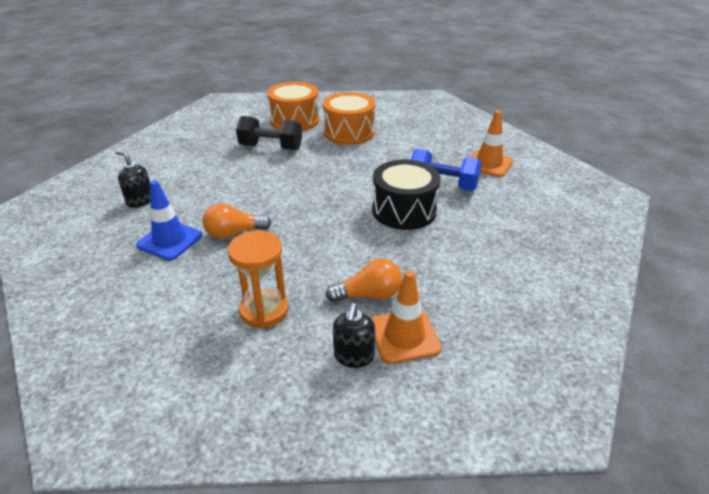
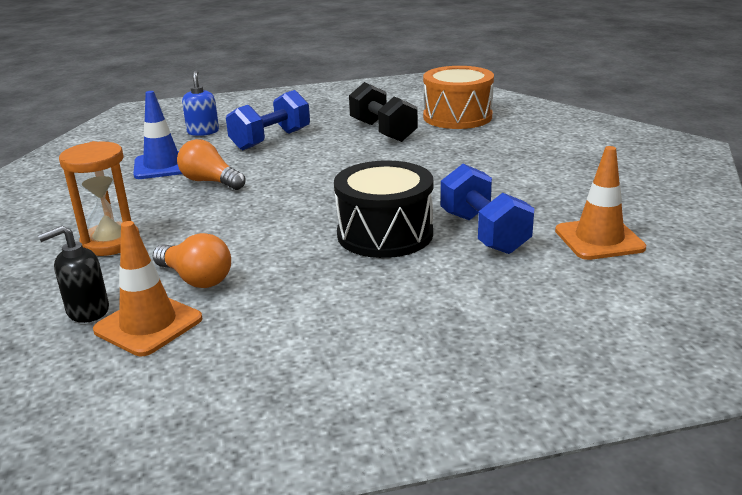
camera: 50 degrees right, 10 degrees down
black soap dispenser [115,150,151,208] -> blue soap dispenser [182,70,219,136]
orange drum [323,92,376,145] -> none
none -> blue dumbbell [226,90,310,150]

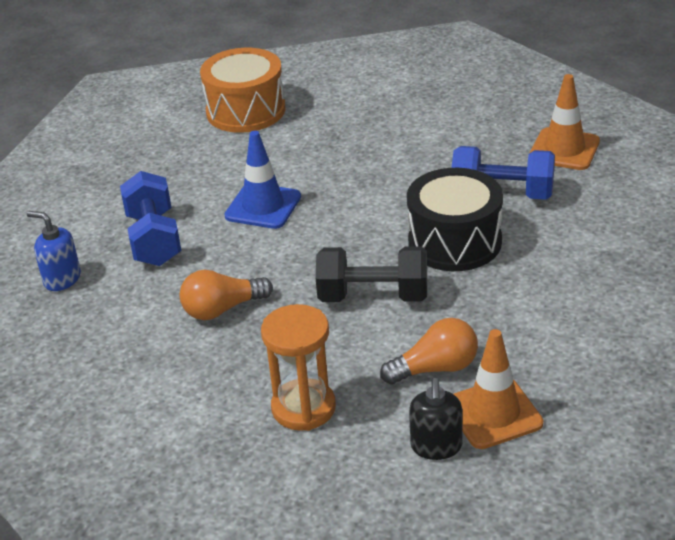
camera: 55 degrees left, 10 degrees up
blue traffic cone [133,91,182,179] -> blue traffic cone moved to [225,131,301,229]
black dumbbell [349,82,418,142] -> black dumbbell moved to [316,246,427,302]

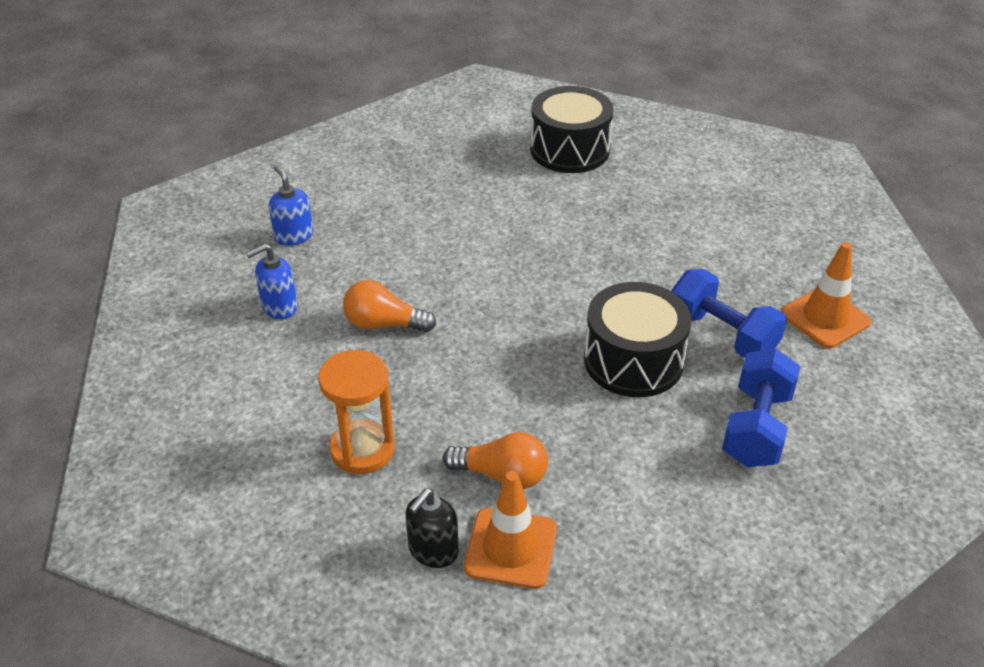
camera: 30 degrees right, 5 degrees up
blue dumbbell [120,171,181,266] -> blue dumbbell moved to [722,348,800,467]
orange drum [200,48,286,133] -> black drum [530,86,613,173]
blue traffic cone [225,131,301,229] -> none
black dumbbell [316,246,427,302] -> none
none -> blue soap dispenser [246,243,298,319]

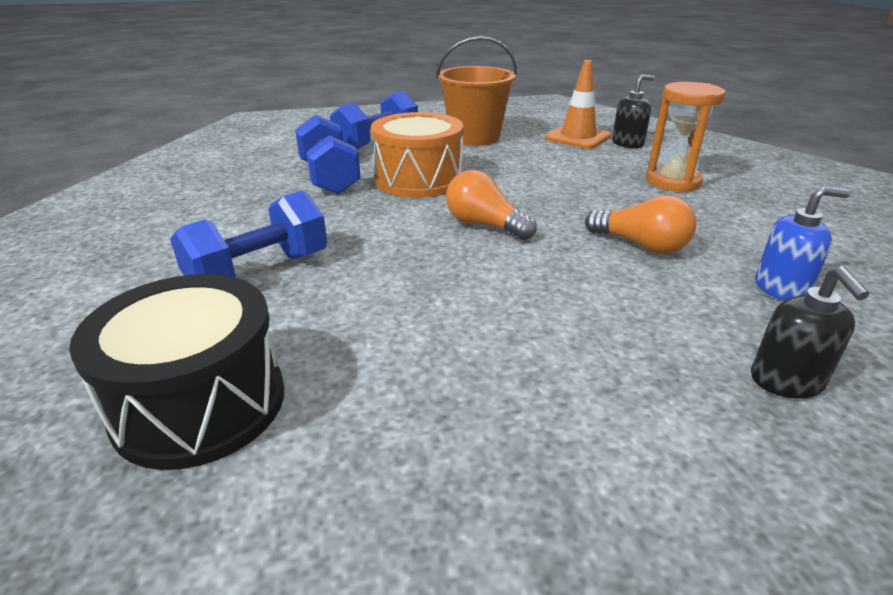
camera: 155 degrees left, 10 degrees down
blue soap dispenser [269,165,313,246] -> black soap dispenser [751,266,869,399]
orange light bulb [443,432,548,489] -> orange light bulb moved to [446,170,537,240]
black drum [584,282,692,397] -> orange drum [371,112,464,198]
orange traffic cone [781,242,871,348] -> none
none -> blue dumbbell [170,191,327,278]
none -> orange bucket [436,36,517,146]

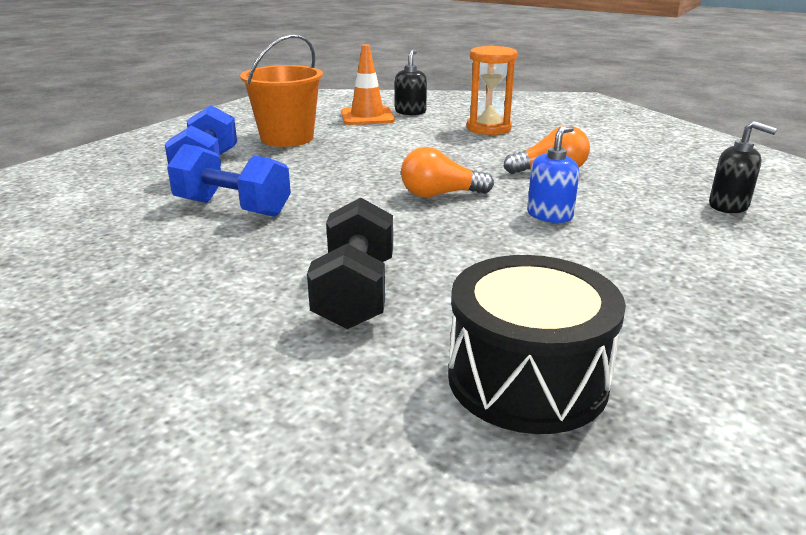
camera: 45 degrees left, 5 degrees down
blue dumbbell [170,191,327,278] -> black dumbbell [307,197,393,329]
orange drum [371,112,464,198] -> none
blue soap dispenser [755,186,850,301] -> blue soap dispenser moved to [527,125,579,223]

